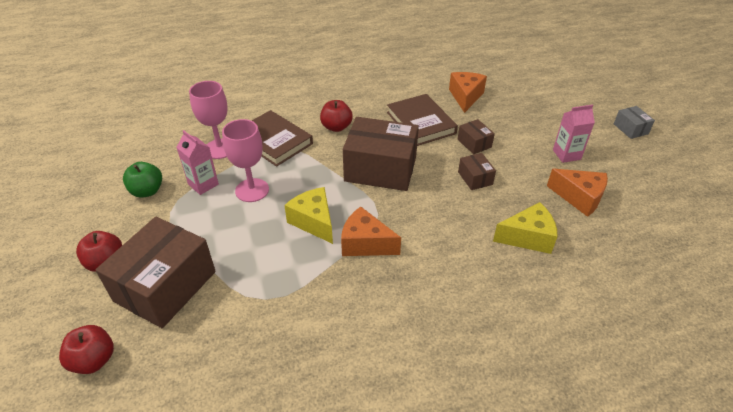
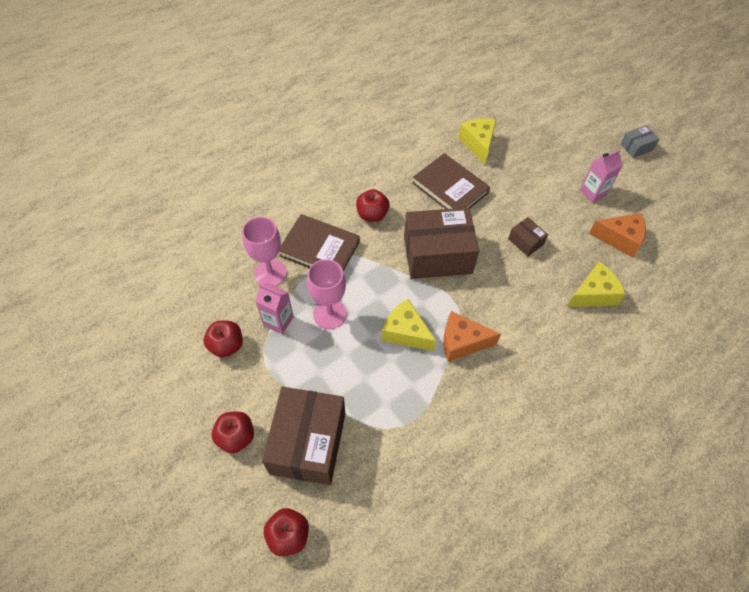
camera: 20 degrees left, 15 degrees up
green apple [123,162,162,198] -> red apple [203,320,243,358]
orange cheese [449,72,487,113] -> yellow cheese [458,118,496,165]
brown box [458,119,495,154] -> none
grey box [614,106,655,139] -> grey box turned 75 degrees counterclockwise [621,125,659,158]

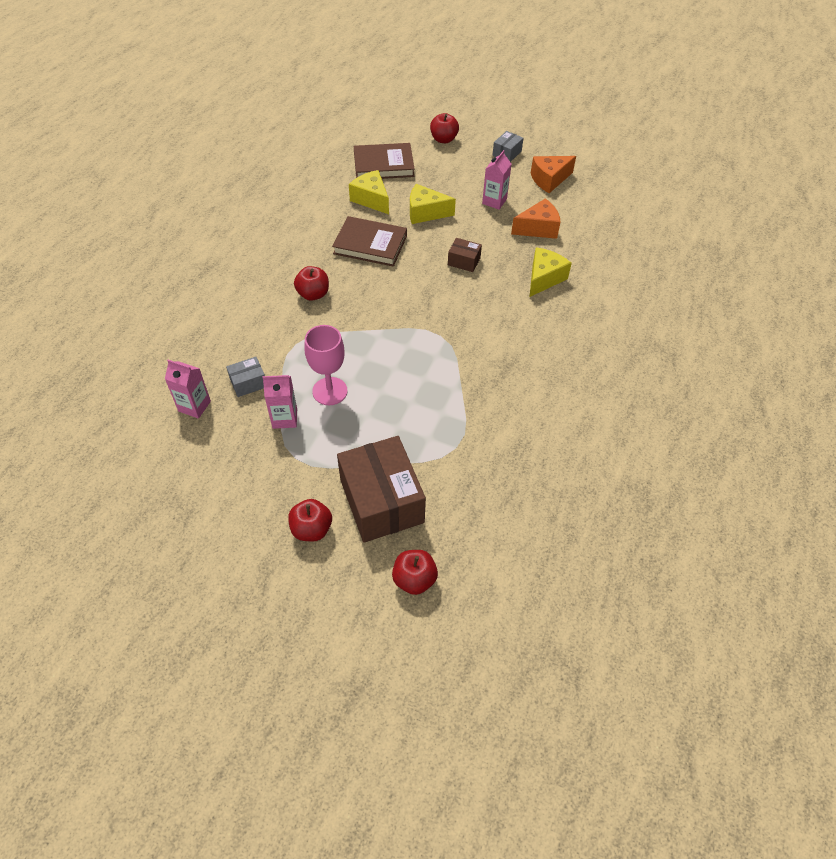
camera: 30 degrees left, 5 degrees down
red apple [203,320,243,358] -> red apple moved to [430,113,459,143]
pink goblet [242,217,287,286] -> grey box [226,357,265,397]
brown book [279,214,360,271] -> brown book moved to [354,143,415,179]
yellow cheese [382,299,436,351] -> yellow cheese moved to [410,184,456,224]
brown box [404,207,479,279] -> none
orange cheese [444,311,501,362] -> orange cheese moved to [531,156,576,193]
none -> pink carton [165,360,211,419]

